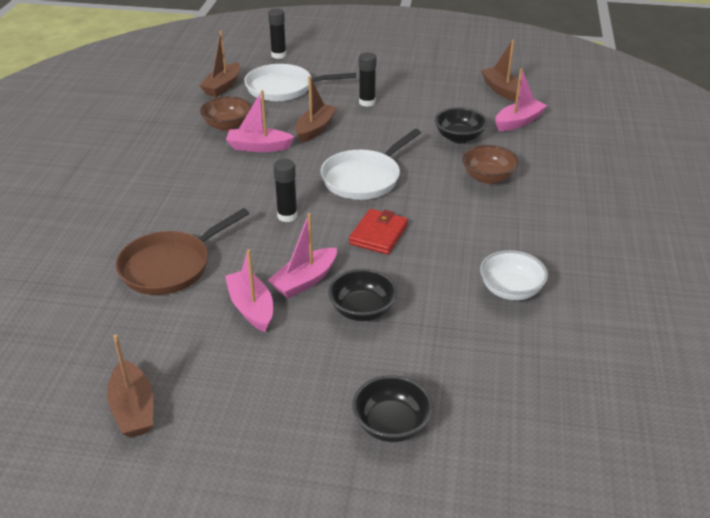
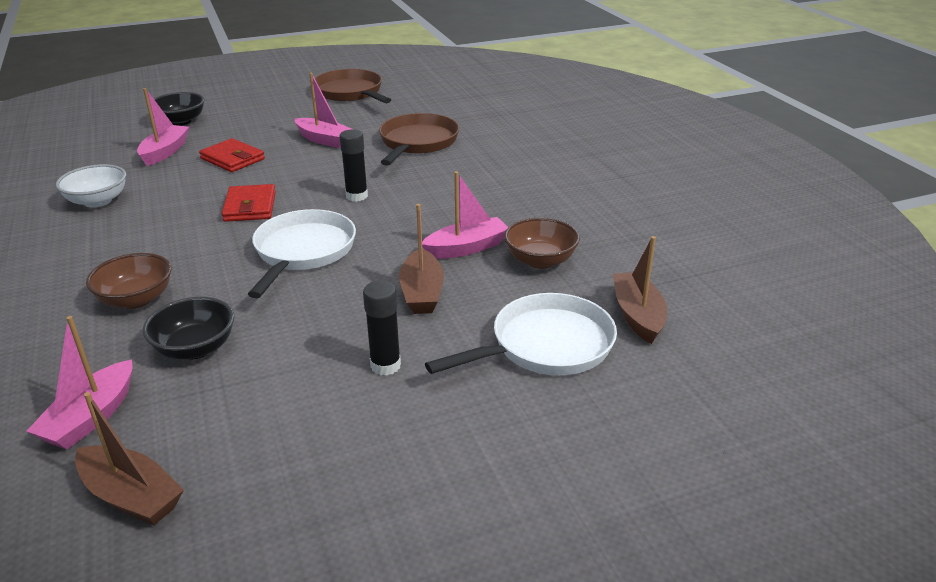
camera: 150 degrees right, 5 degrees down
brown boat [107,334,153,438] -> brown pan [315,69,391,103]
black glue stick [268,8,286,59] -> none
pink boat [268,213,337,298] -> pink boat moved to [137,88,189,166]
black bowl [328,269,397,321] -> red wallet [199,138,265,172]

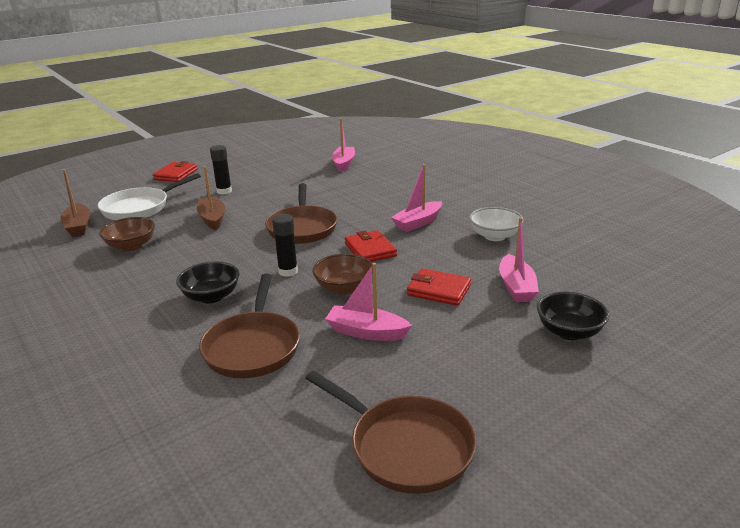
camera: 165 degrees right, 5 degrees down
brown boat [75,392,184,525] -> none
brown bowl [86,253,172,309] -> brown bowl moved to [312,254,373,295]
black bowl [143,297,234,360] -> black bowl moved to [176,261,239,303]
white pan [248,209,356,298] -> brown pan [265,183,337,244]
pink boat [422,171,508,259] -> pink boat moved to [391,164,442,232]
none -> red wallet [153,161,198,182]

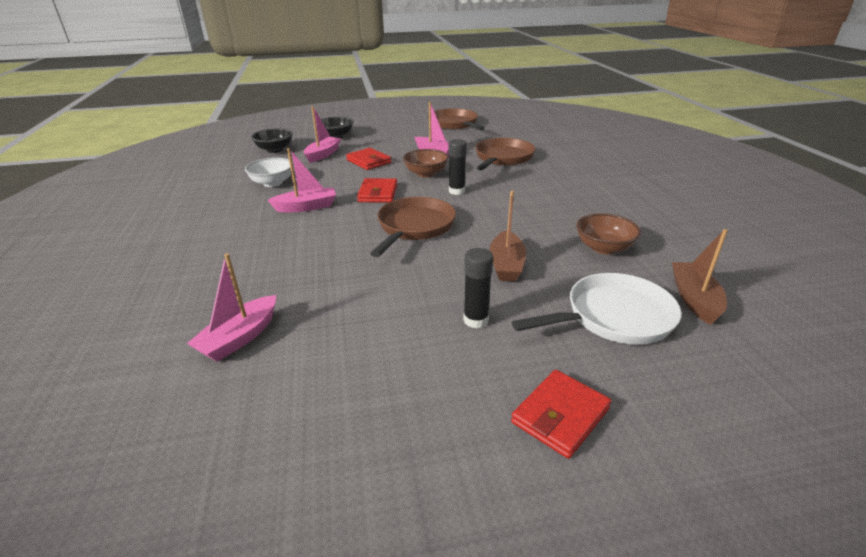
camera: 155 degrees left, 5 degrees up
black bowl [176,261,239,303] -> black bowl moved to [251,128,293,153]

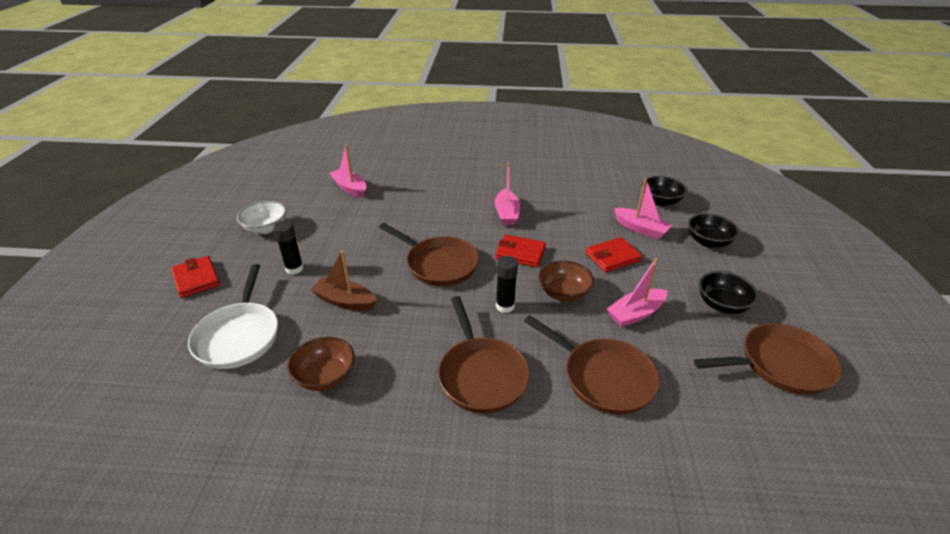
camera: 105 degrees right, 5 degrees up
white bowl [245,157,294,187] -> white bowl moved to [237,201,286,234]
brown boat [672,229,728,325] -> none
none -> brown pan [438,296,530,413]
none -> black bowl [699,271,759,314]

